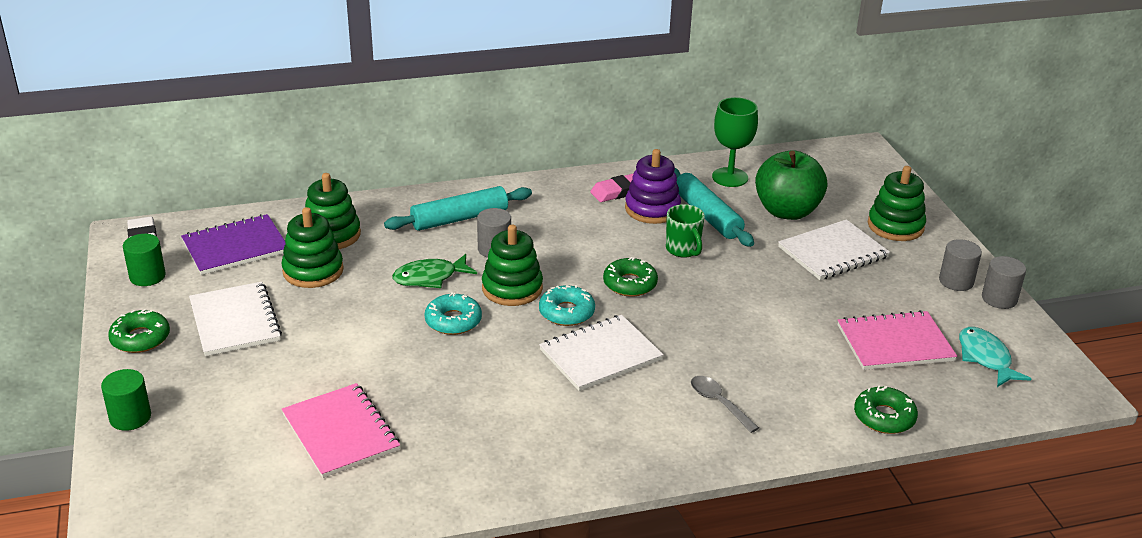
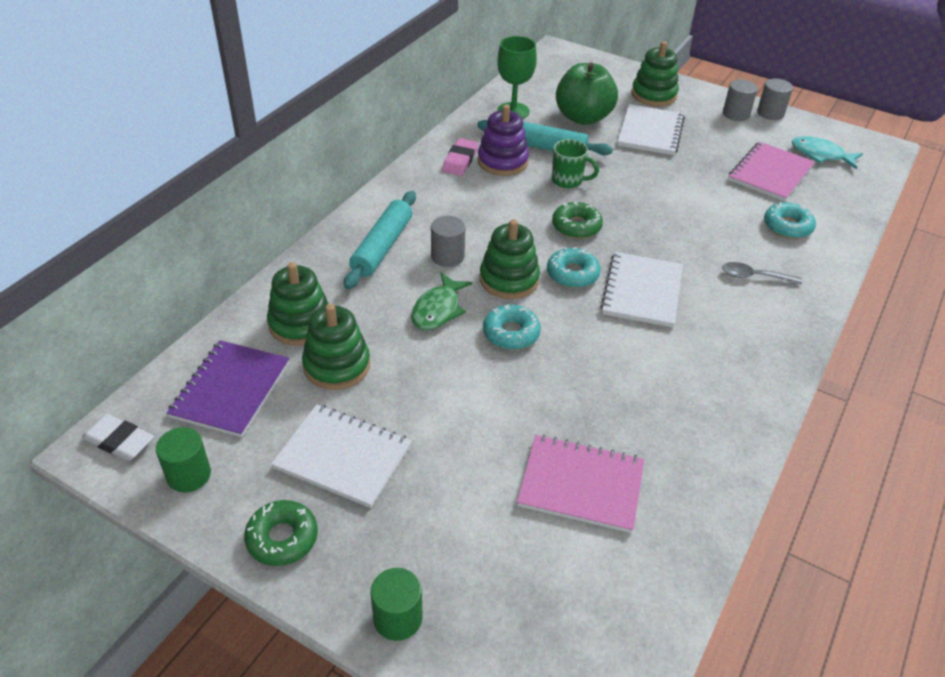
camera: 45 degrees left, 10 degrees up
green donut [854,385,918,434] -> none
none -> turquoise donut [764,202,816,239]

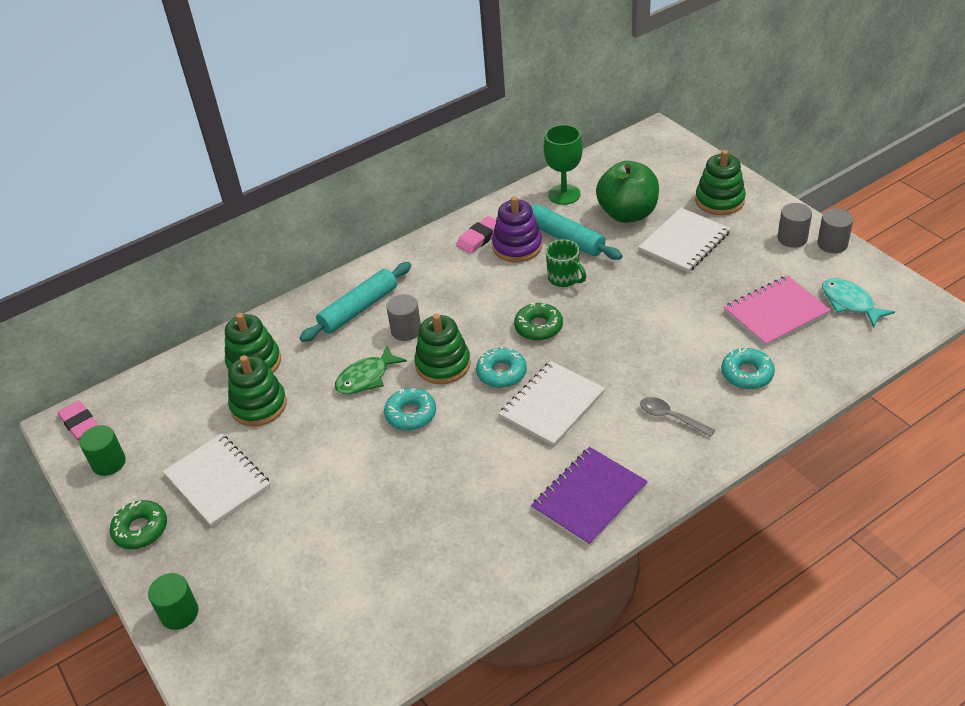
camera: 30 degrees right, 0 degrees up
white eraser [82,414,154,461] -> pink eraser [58,400,98,440]
purple notebook [167,340,290,437] -> purple notebook moved to [531,447,648,546]
pink notebook [517,435,644,533] -> none

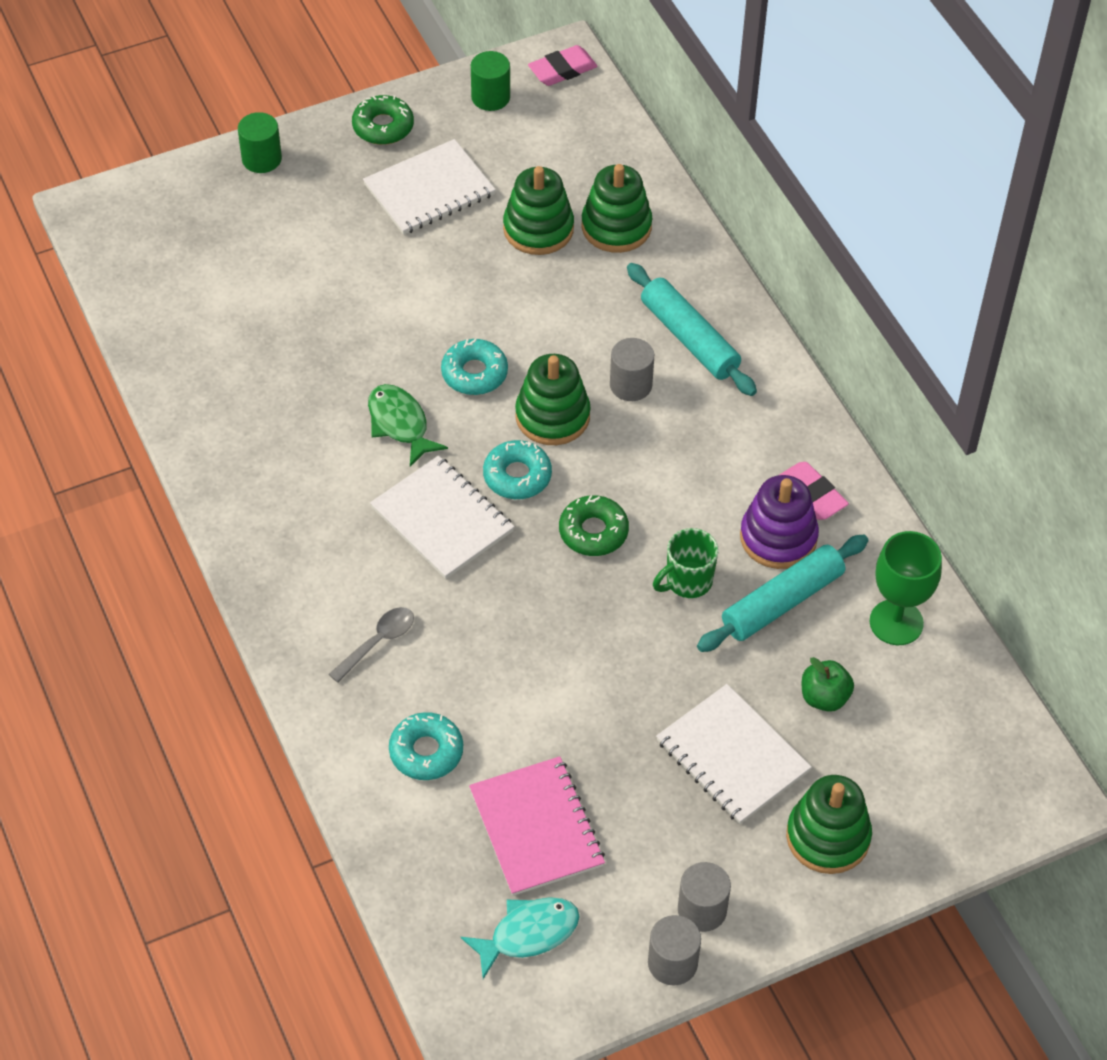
camera: 95 degrees right, 10 degrees up
green fish [335,345,407,394] -> green fish moved to [368,384,448,467]
purple notebook [531,447,648,546] -> none
green apple [596,161,659,223] -> green apple [802,657,854,712], size x0.51

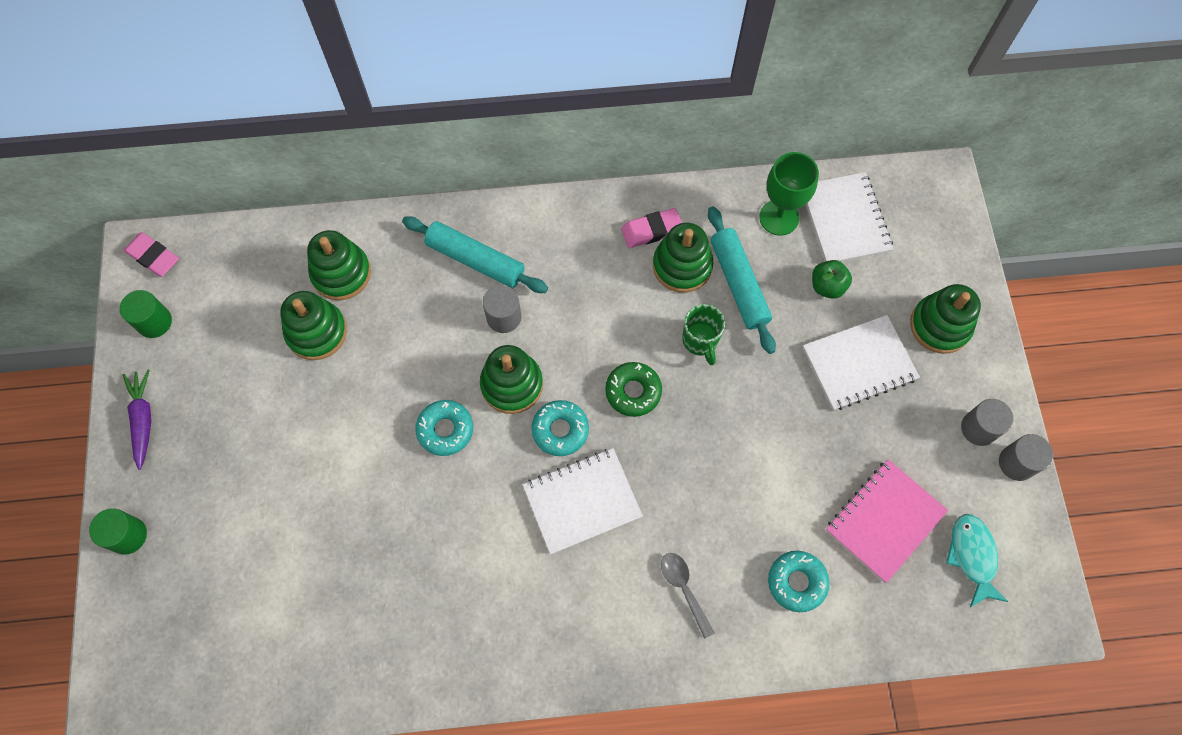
camera: 70 degrees left, 15 degrees up
green donut [352,95,414,145] -> purple carrot [123,369,151,470]
white notebook [363,139,496,235] -> white notebook moved to [806,172,893,262]
green fish [368,384,448,467] -> none
pink notebook [469,756,605,896] -> pink notebook turned 45 degrees counterclockwise [826,459,948,583]
pink eraser [528,45,598,86] -> pink eraser turned 45 degrees counterclockwise [124,232,179,277]
turquoise rolling pin [627,263,757,396] -> turquoise rolling pin turned 45 degrees clockwise [402,216,548,293]
purple stacking toy [740,475,819,569] -> green stacking toy [653,223,713,293]

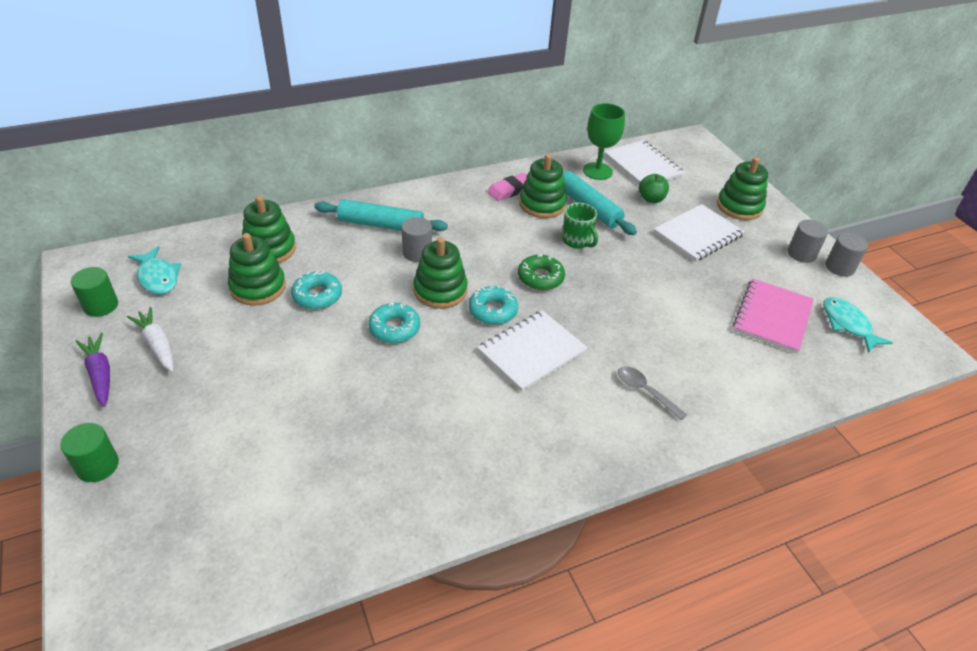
camera: 20 degrees left, 25 degrees down
pink eraser [124,232,179,277] -> none
turquoise donut [768,551,829,612] -> turquoise donut moved to [291,271,342,309]
none -> white carrot [127,307,173,372]
none -> turquoise fish [128,246,181,294]

